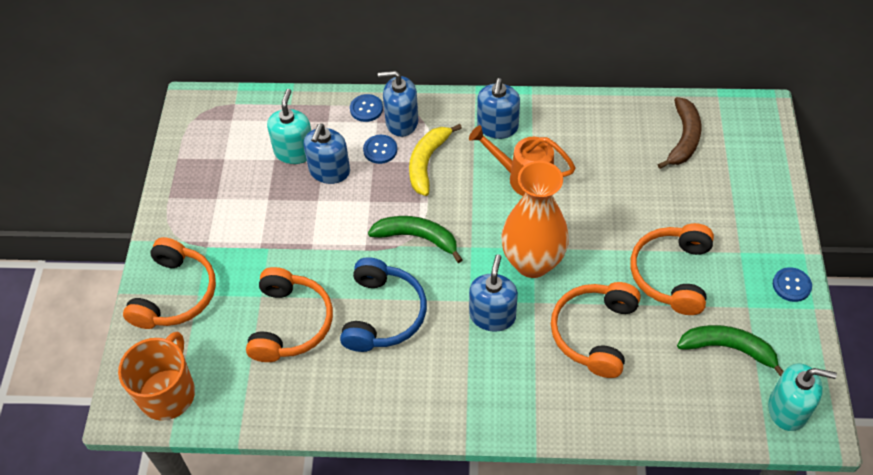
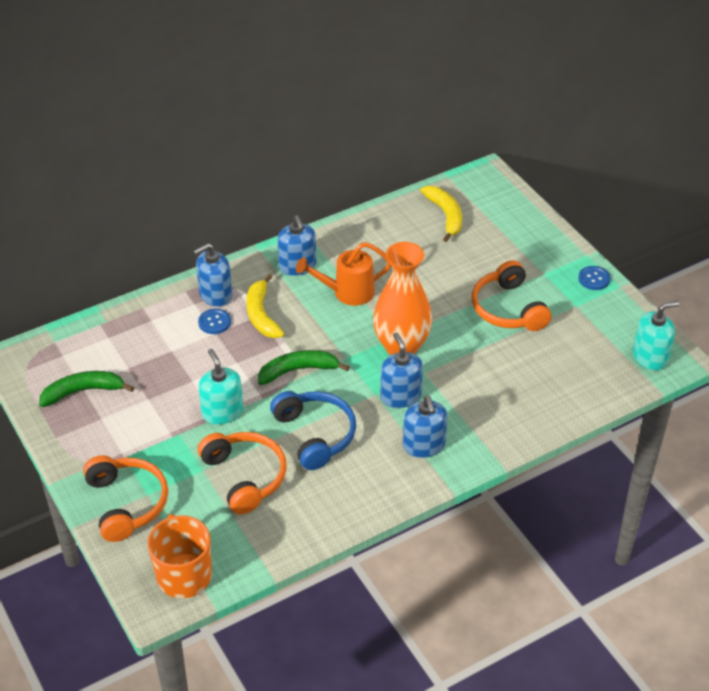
camera: 35 degrees left, 10 degrees down
turquoise soap dispenser [267,89,311,164] -> turquoise soap dispenser moved to [198,349,243,425]
blue soap dispenser [304,124,350,184] -> blue soap dispenser moved to [403,395,447,458]
blue button [350,94,383,122] -> none
orange headphones [551,282,640,378] -> none
brown banana [658,97,701,169] -> yellow banana [420,186,462,242]
green banana [677,325,784,377] -> green banana moved to [39,371,134,407]

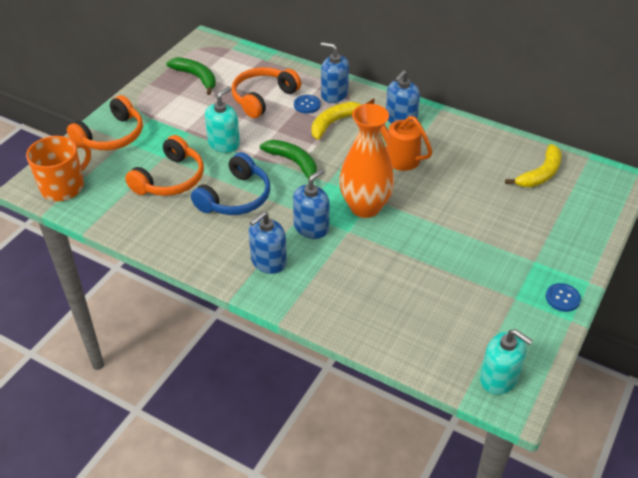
camera: 60 degrees right, 0 degrees up
orange headphones [472,260,551,331] -> orange headphones moved to [231,67,301,118]

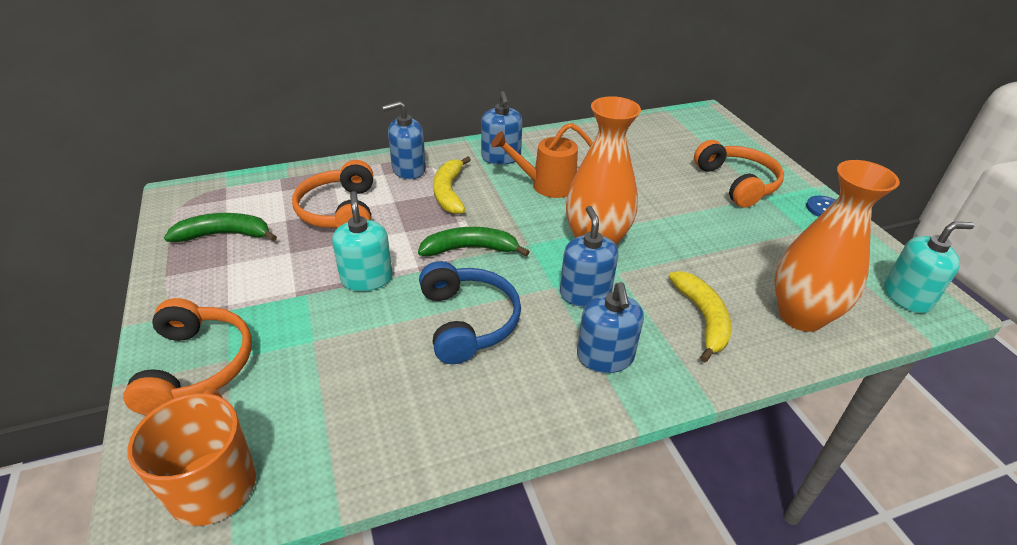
camera: 50 degrees left, 5 degrees down
orange headphones [125,135,204,196] -> orange headphones moved to [694,140,784,208]
blue button [294,95,321,114] -> none
yellow banana [505,144,562,187] -> yellow banana moved to [669,271,732,363]
none -> orange vase [775,160,900,332]

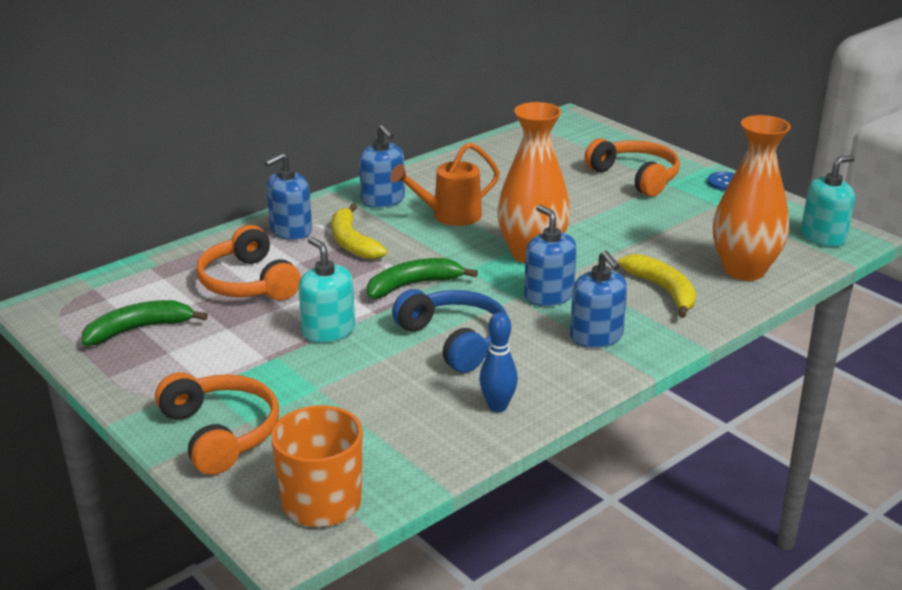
camera: 20 degrees left, 10 degrees down
none -> blue bowling pin [479,312,518,412]

